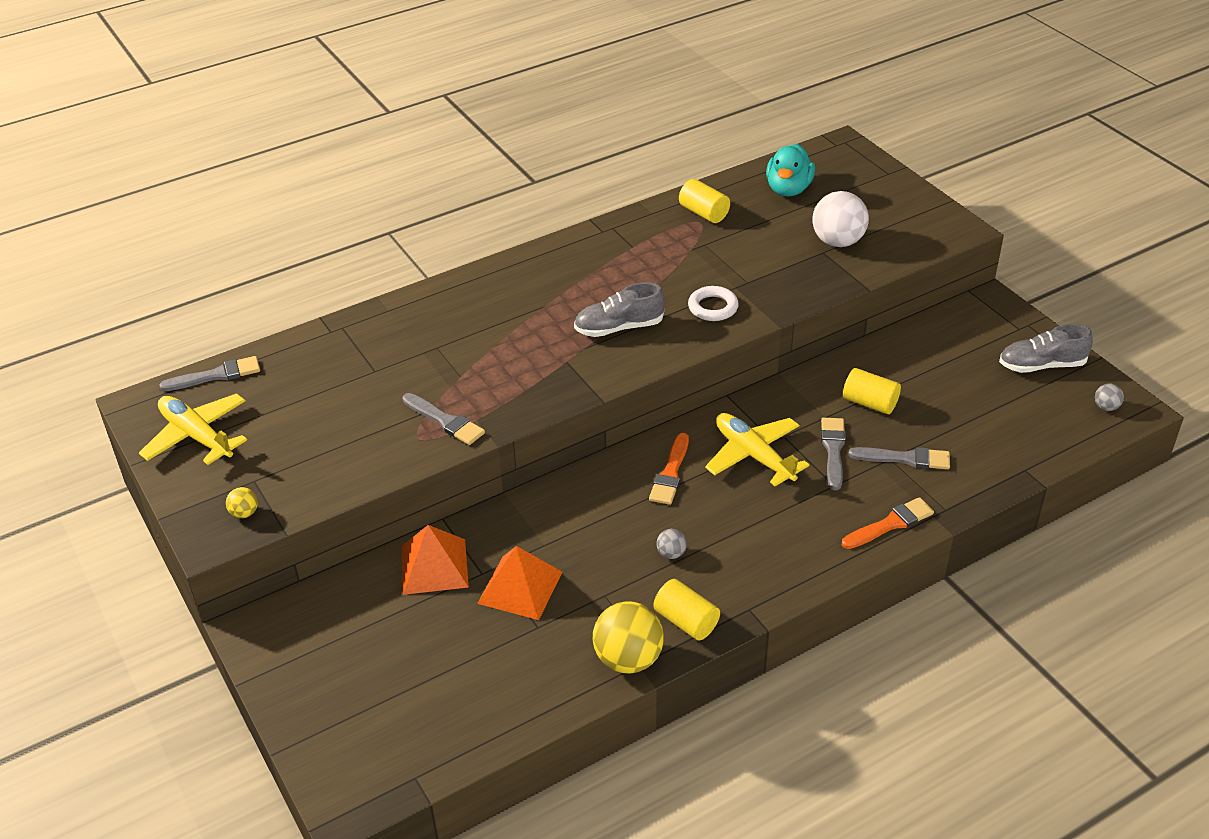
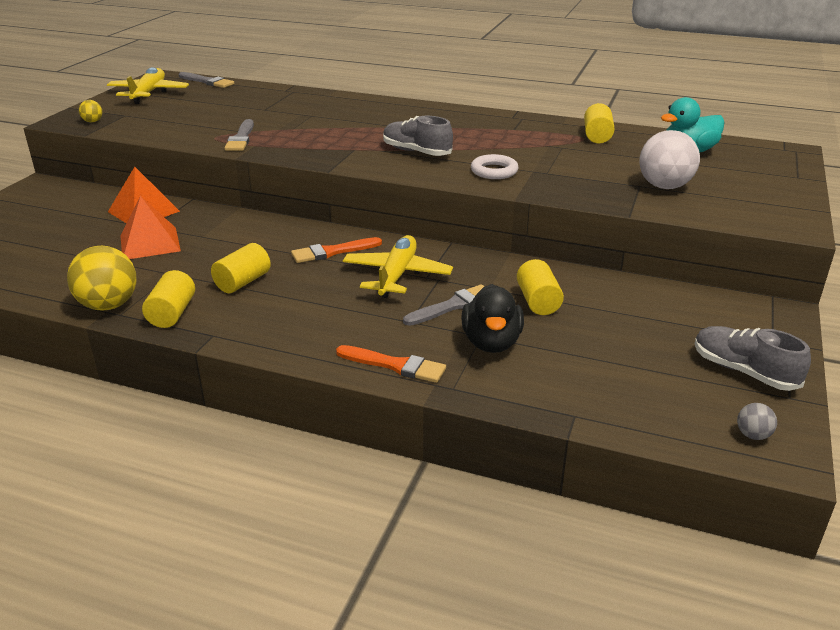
camera: 50 degrees right, 10 degrees down
grey ball [656,529,687,559] -> yellow cylinder [211,243,271,293]
grey brush [848,447,950,469] -> black duck [461,284,524,353]

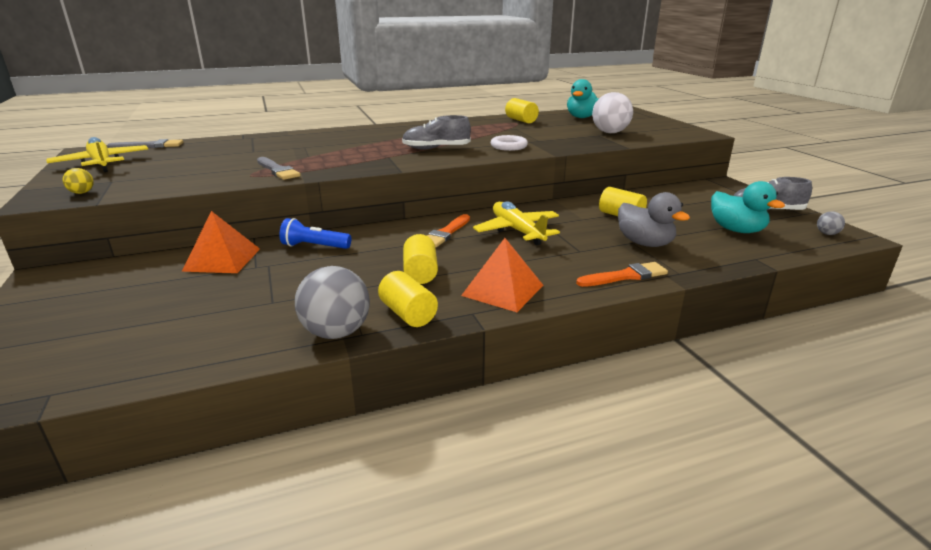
camera: 40 degrees left, 5 degrees down
yellow ball [67,246,136,311] -> grey ball [295,266,370,339]
orange pyramid [120,196,181,259] -> orange pyramid moved to [461,238,543,312]
grey brush [403,284,485,326] -> none
black duck [461,284,524,353] -> grey duck [618,192,690,247]
none -> blue flashlight [279,218,351,249]
none -> turquoise duck [711,181,785,233]

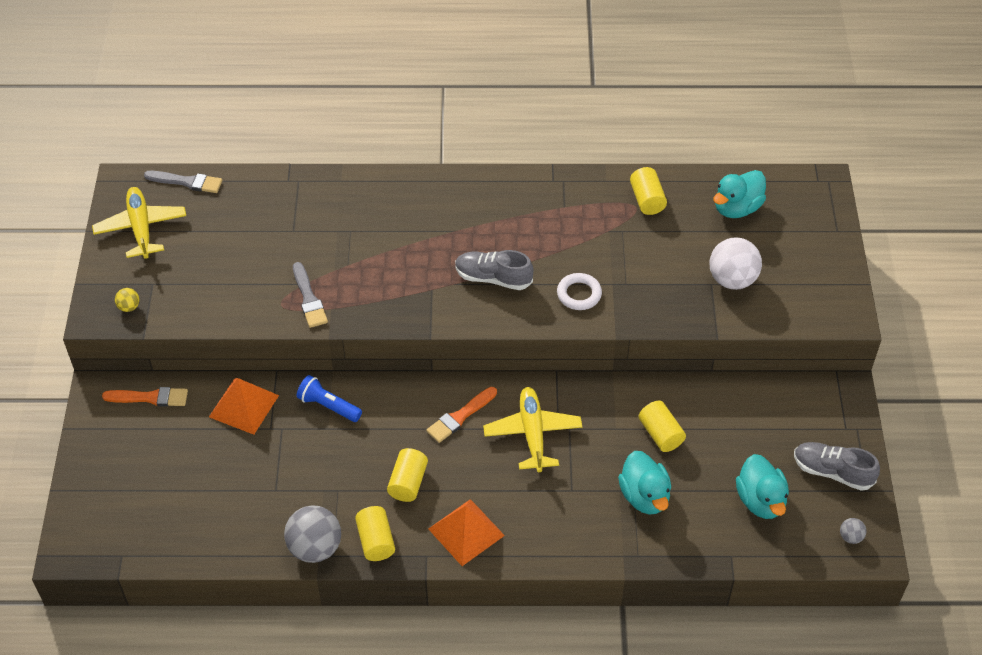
camera: 20 degrees right, 25 degrees up
orange brush [576,262,668,287] -> orange brush moved to [102,387,188,407]
grey duck [618,192,690,247] -> turquoise duck [618,451,671,515]

